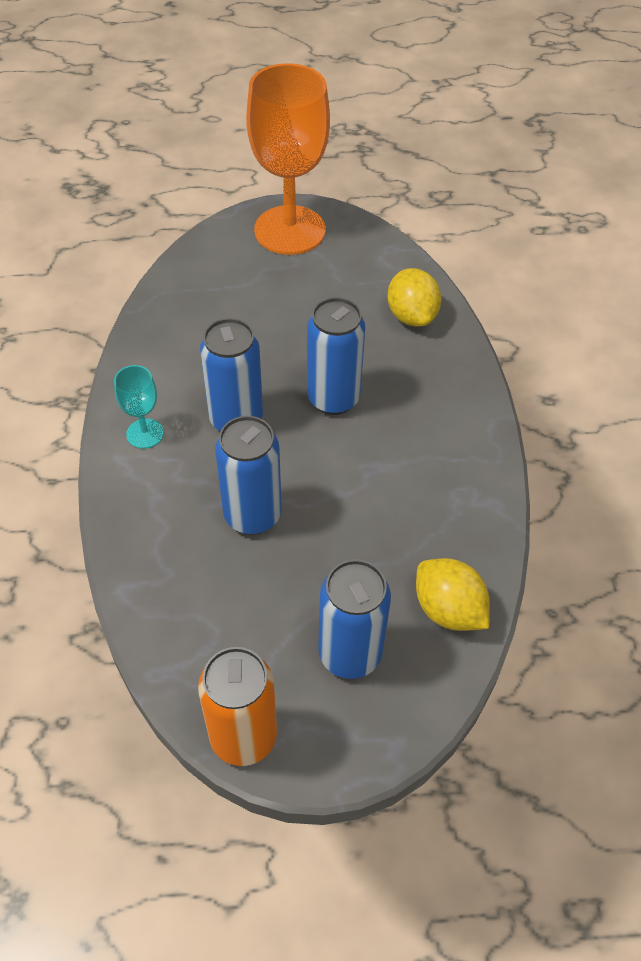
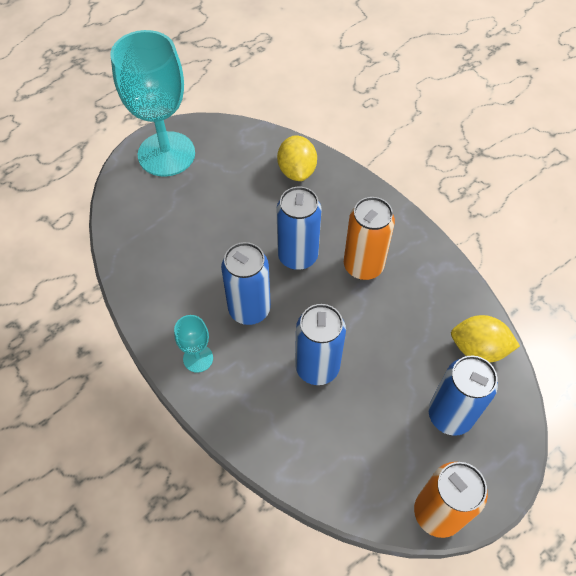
camera: 35 degrees left, 5 degrees up
orange goblet [246,63,330,255] -> turquoise goblet [110,30,195,177]
yellow lemon [388,268,441,327] -> yellow lemon turned 45 degrees clockwise [277,136,317,181]
none -> orange can [344,197,395,280]

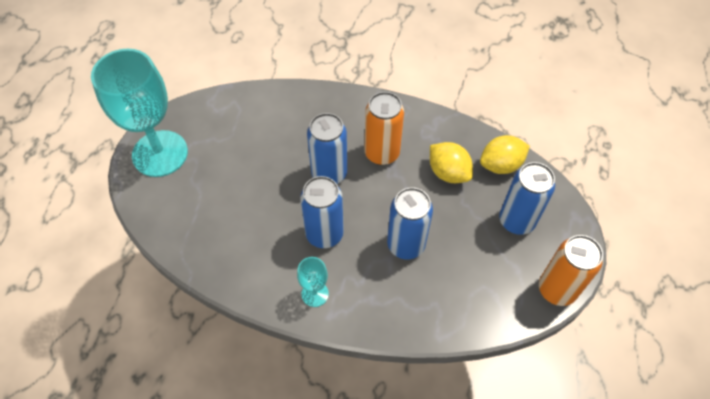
camera: 35 degrees left, 0 degrees up
yellow lemon [277,136,317,181] -> yellow lemon moved to [430,142,473,183]

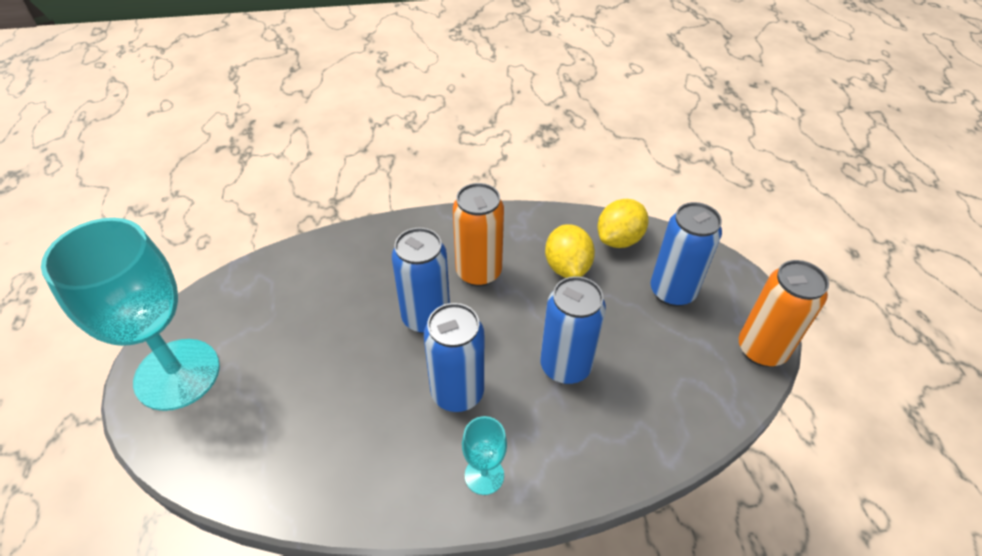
camera: 25 degrees left, 10 degrees down
yellow lemon [430,142,473,183] -> yellow lemon turned 60 degrees clockwise [545,224,595,278]

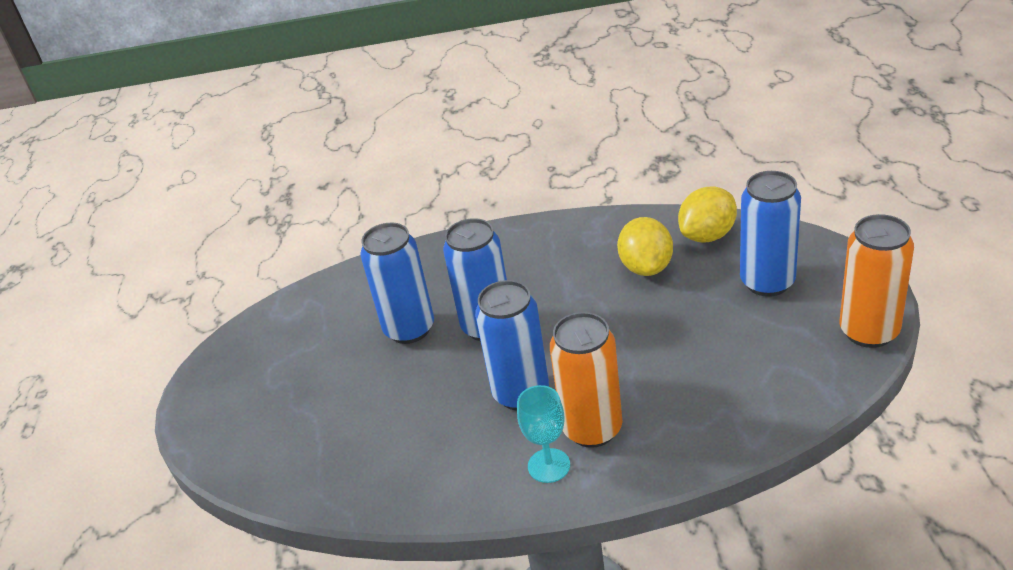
camera: 10 degrees right, 10 degrees down
turquoise goblet [41,218,220,411] -> none
orange can [453,183,504,286] -> orange can moved to [550,312,622,448]
blue can [540,276,606,384] -> blue can moved to [360,222,434,344]

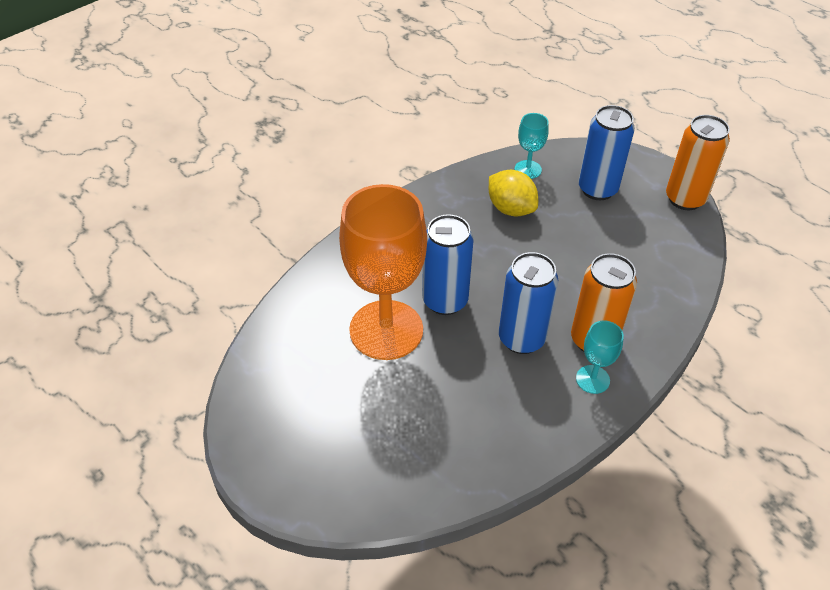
camera: 45 degrees left, 10 degrees up
blue can [360,222,434,344] -> orange goblet [339,184,427,360]
yellow lemon [678,186,737,242] -> turquoise goblet [514,113,549,179]

